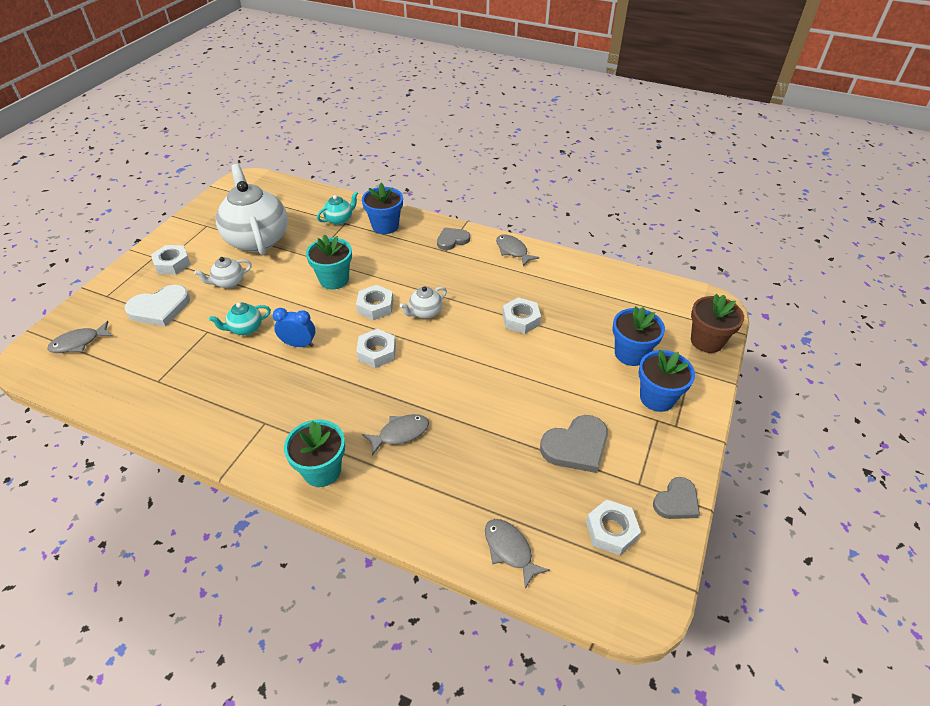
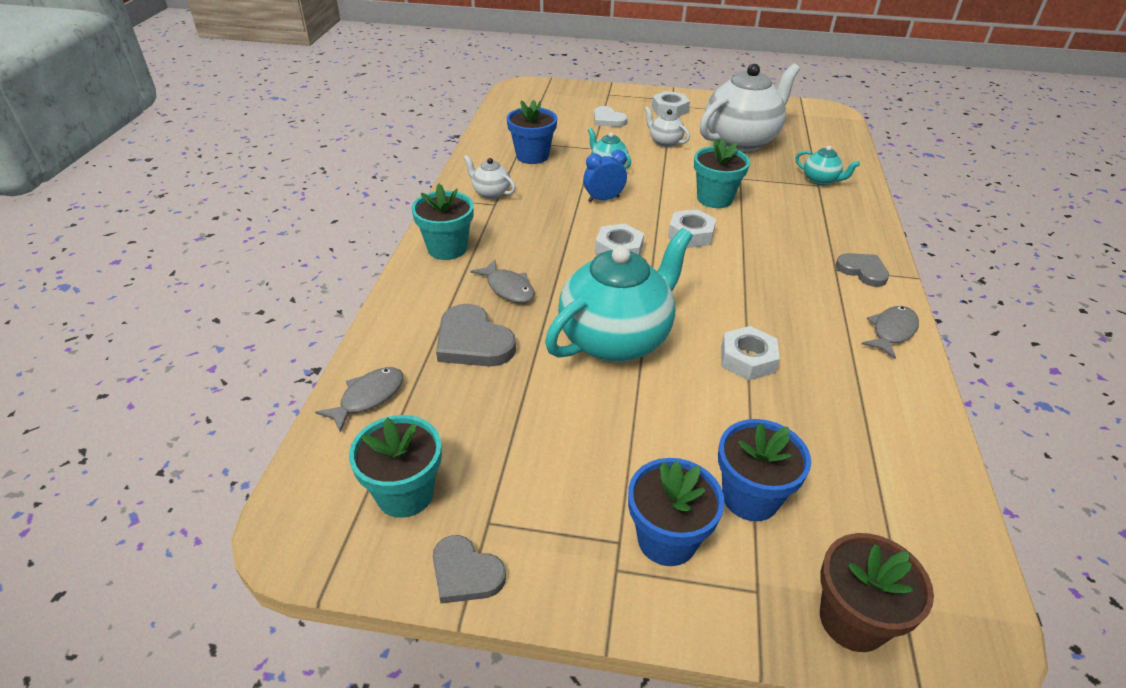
camera: 75 degrees right, 5 degrees down
grey fish [47,321,113,353] -> none
white heart [125,285,190,327] -> white heart [594,106,628,127], size x0.66
blue clock [273,308,315,347] -> blue clock turned 105 degrees counterclockwise [583,150,627,202]
blue flower pot [362,183,403,234] -> blue flower pot moved to [507,100,557,164]
white teapot [400,286,447,319] -> white teapot moved to [464,155,516,199]
grey heart [540,415,608,473] -> grey heart moved to [436,304,516,367]
white nut [586,500,641,555] -> turquoise flower pot [349,415,442,518]
none -> turquoise teapot [545,228,693,362]

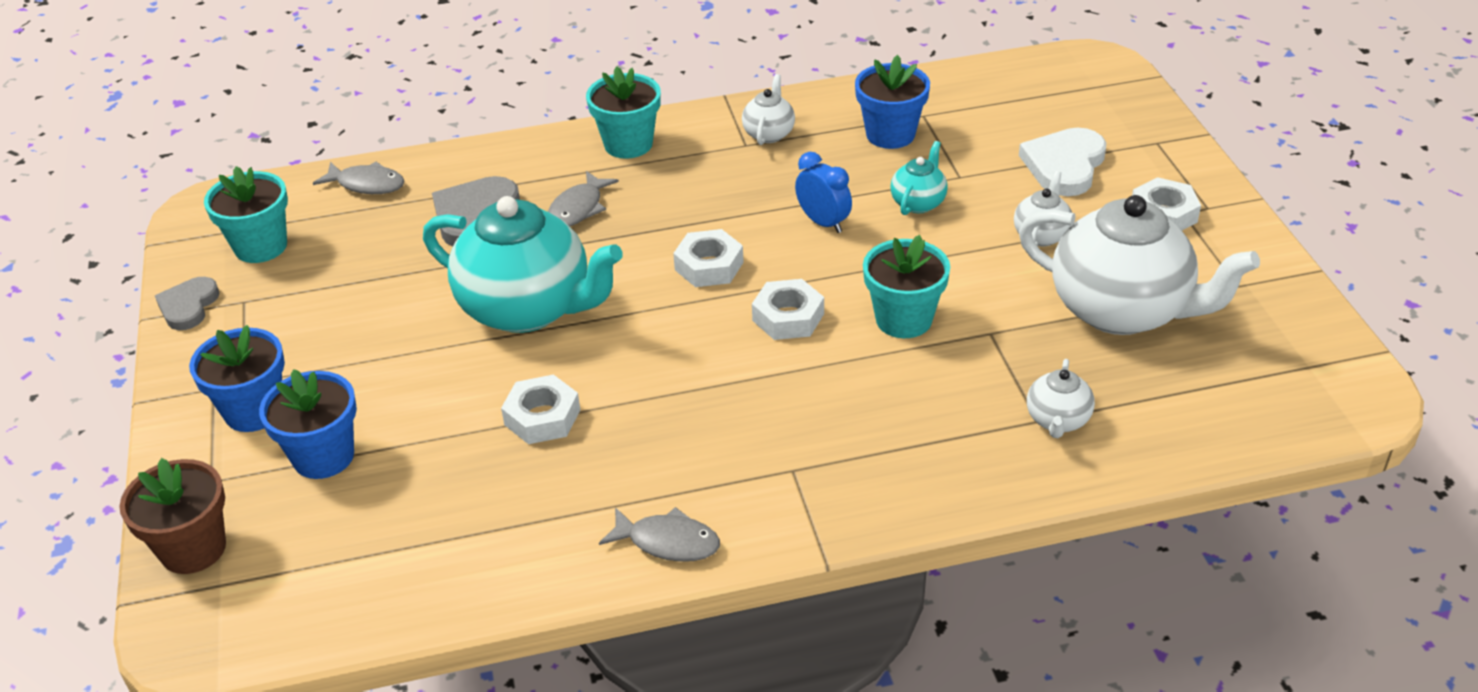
camera: 70 degrees right, 0 degrees up
white heart [594,106,628,127] -> white heart [1019,127,1106,196], size x1.52
turquoise teapot [796,146,860,185] -> white teapot [1027,359,1095,438]
grey heart [836,253,889,287] -> none

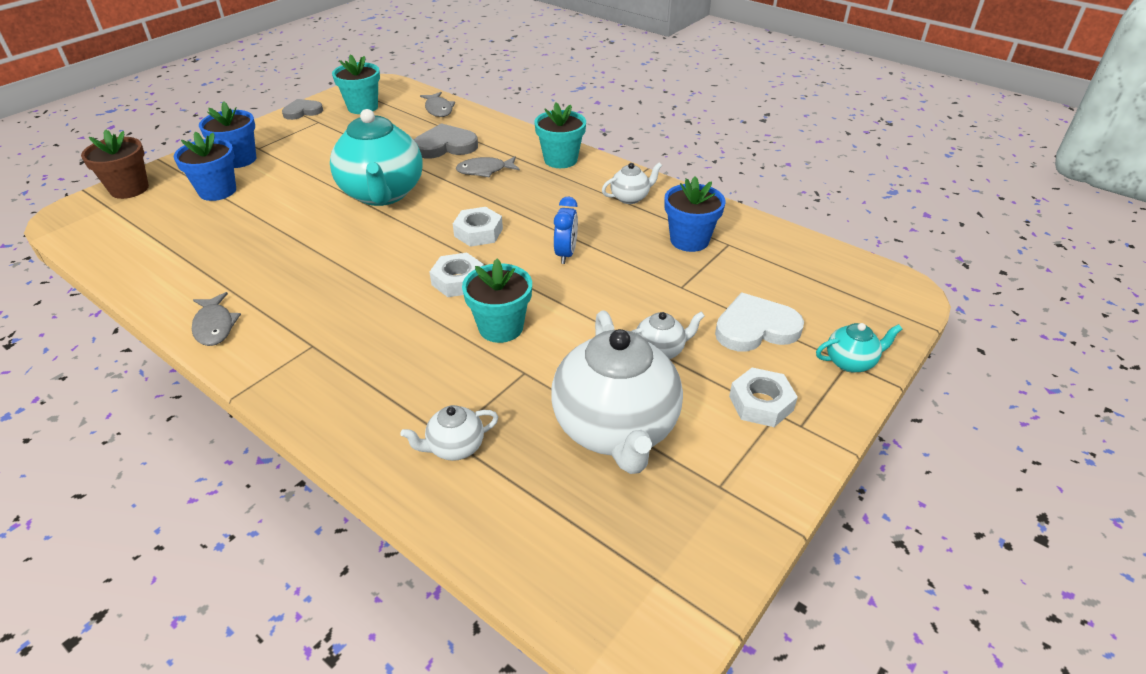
camera: 50 degrees right, 0 degrees up
white nut [501,374,580,444] -> none
turquoise teapot [890,141,947,215] -> turquoise teapot moved to [816,323,902,373]

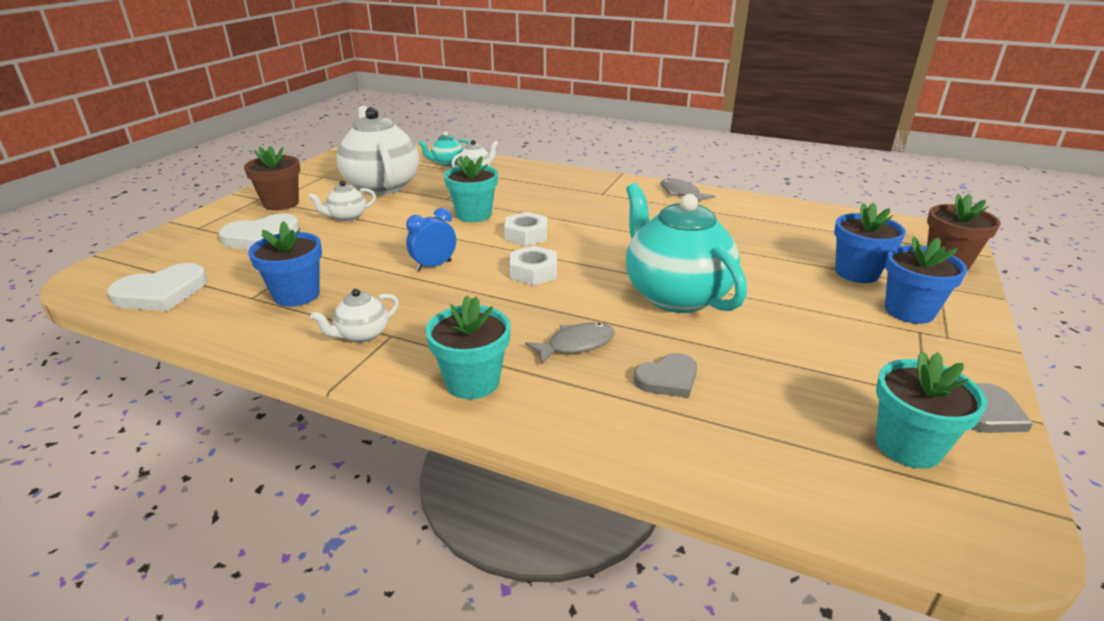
camera: 165 degrees right, 10 degrees down
grey heart [414,123,478,158] -> grey heart [634,353,697,398], size x0.66
grey fish [420,92,455,117] -> none
blue clock [554,196,578,264] -> blue clock turned 60 degrees clockwise [406,208,456,271]
white nut [729,368,798,427] -> brown flower pot [244,146,300,210]
turquoise teapot [816,323,902,373] -> turquoise teapot moved to [418,131,470,166]
none -> white heart [107,263,207,311]

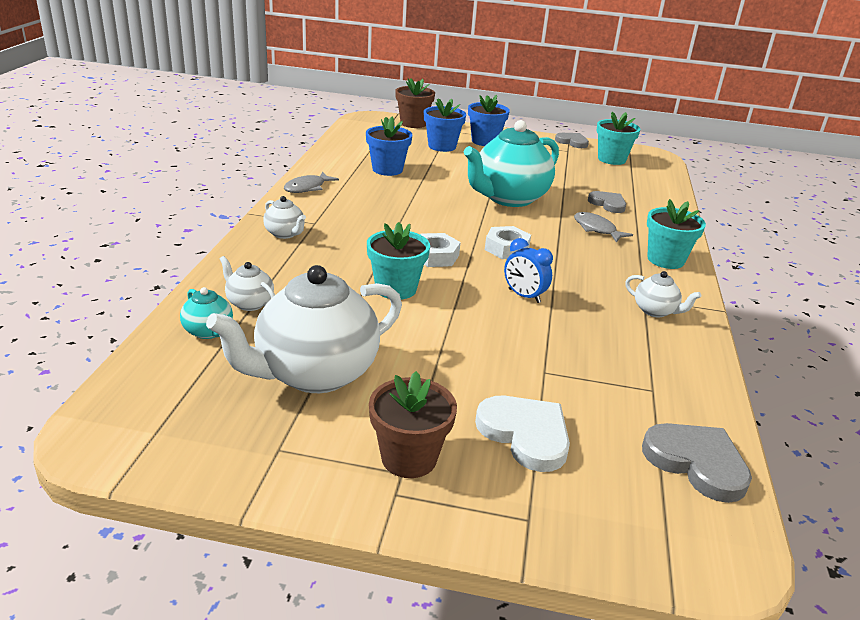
camera: 105 degrees left, 0 degrees up
white heart [107,263,207,311] -> grey heart [642,423,752,503]
blue flower pot [248,221,322,307] -> blue flower pot moved to [366,117,412,176]
white teapot [308,181,376,222] -> white teapot moved to [263,196,306,239]

